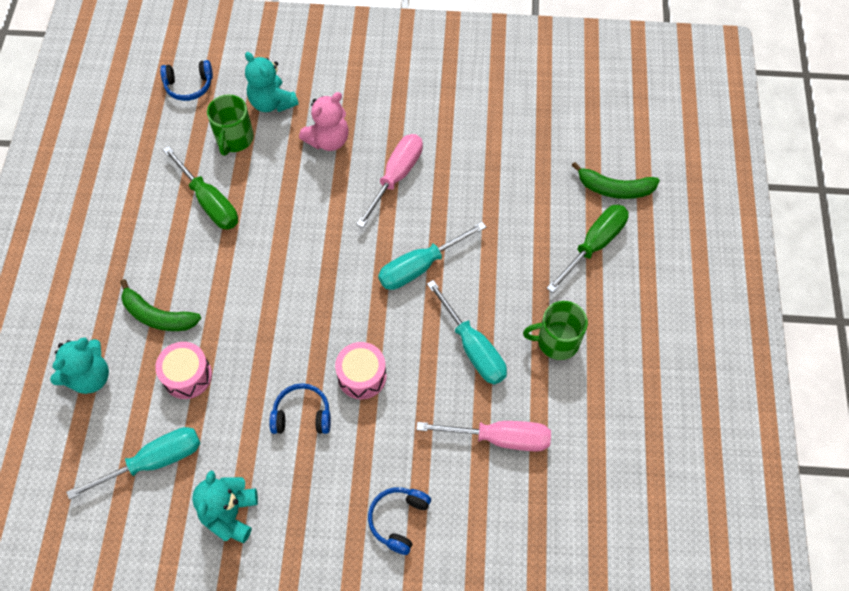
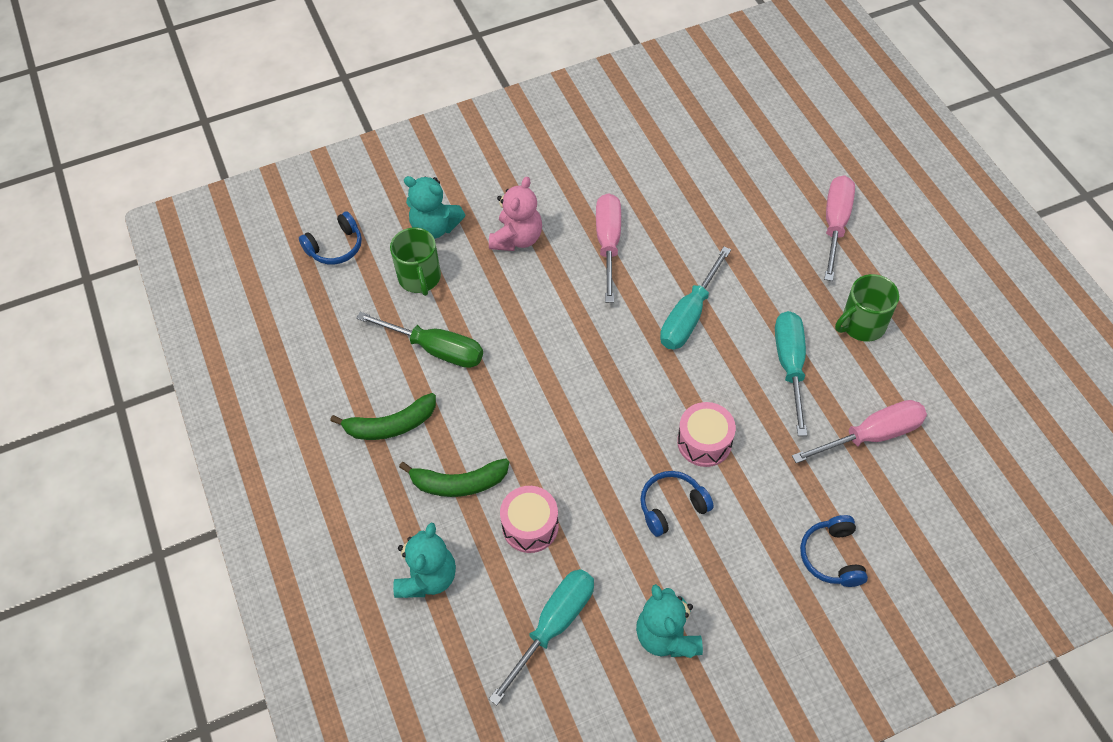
camera: 25 degrees left, 5 degrees down
turquoise screwdriver [427,280,507,384] -> turquoise screwdriver turned 120 degrees counterclockwise [775,311,807,436]
green screwdriver [547,205,629,293] -> pink screwdriver [824,175,855,281]
green banana [572,162,660,199] -> green banana moved to [330,393,436,440]

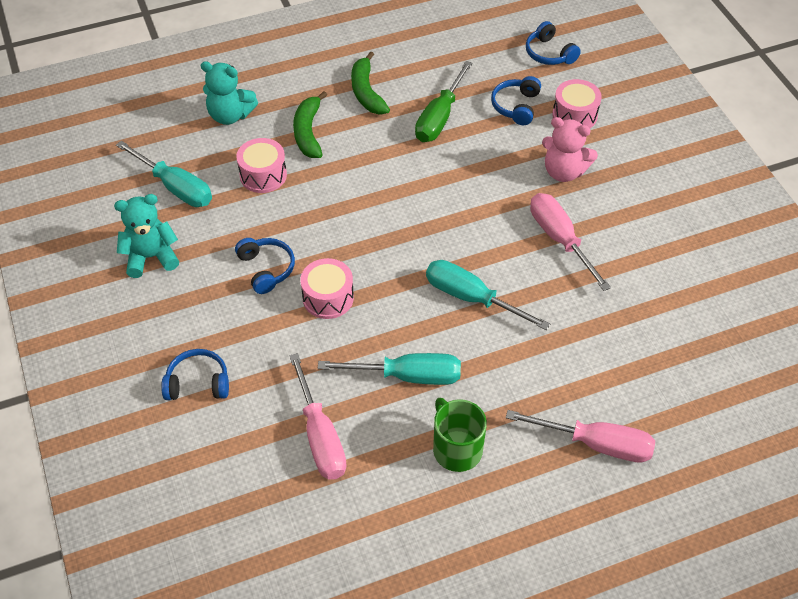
camera: 90 degrees right, 5 degrees down
green mug [390,228,441,296] -> blue headphones [491,76,541,125]
turquoise teddy bear [404,176,465,239] -> pink drum [552,79,602,129]
pink screwdriver [596,193,621,303] -> pink screwdriver turned 120 degrees counterclockwise [530,193,611,291]

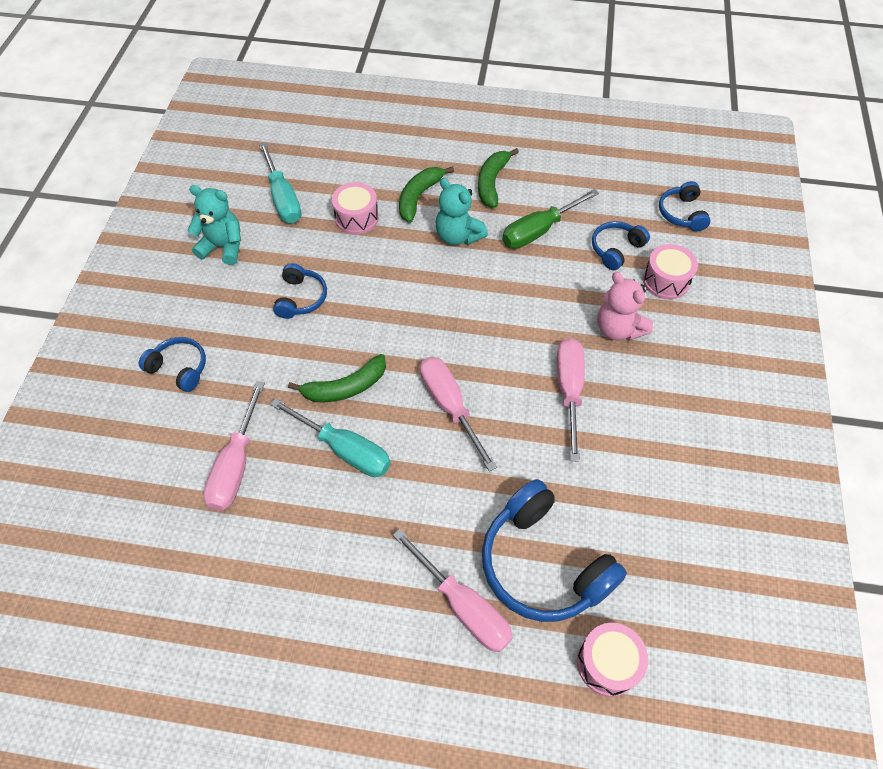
camera: 30 degrees right, 5 degrees up
turquoise teddy bear [201,61,258,125] -> turquoise teddy bear moved to [436,178,488,245]
pink drum [300,258,354,319] -> pink drum moved to [577,623,648,697]
turquoise screwdriver [426,260,550,330] -> pink screwdriver [420,357,497,471]
green mug [433,398,487,472] -> none
none -> green banana [288,354,386,402]
none -> blue headphones [482,479,627,622]

